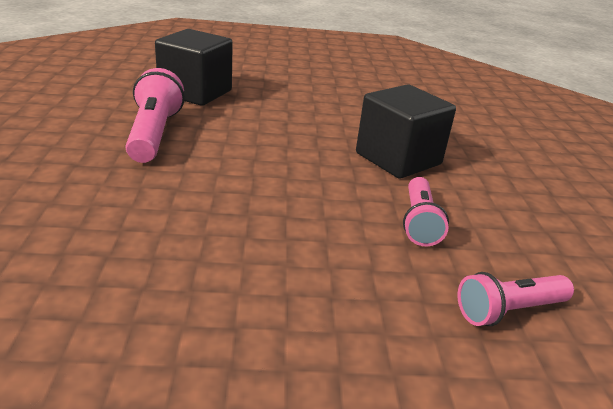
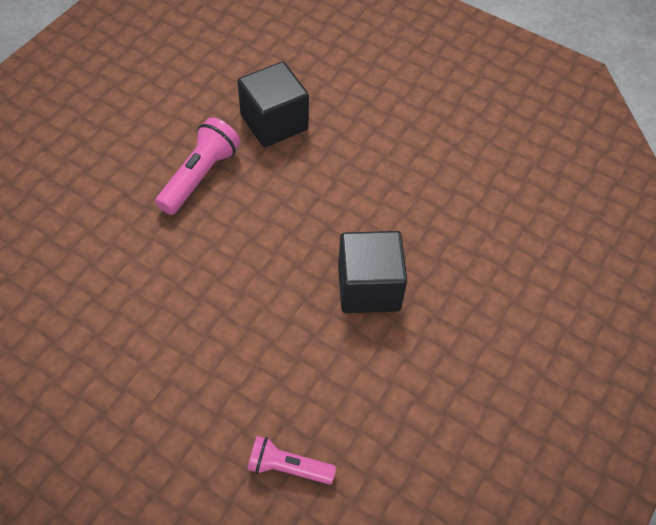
camera: 35 degrees right, 25 degrees up
pink flashlight [403,177,449,246] -> none

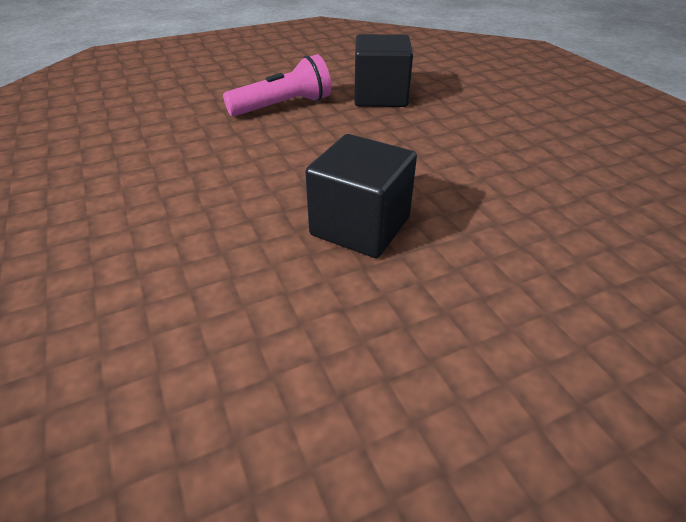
camera: 35 degrees right, 15 degrees down
pink flashlight [247,436,336,485] -> none

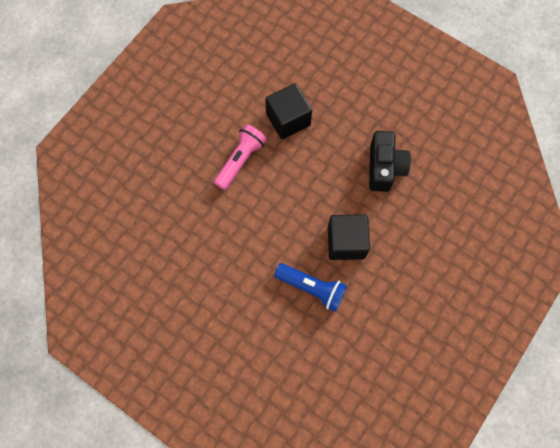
camera: 30 degrees left, 30 degrees up
none -> blue flashlight [274,263,347,312]
none -> black camera [369,131,411,192]

